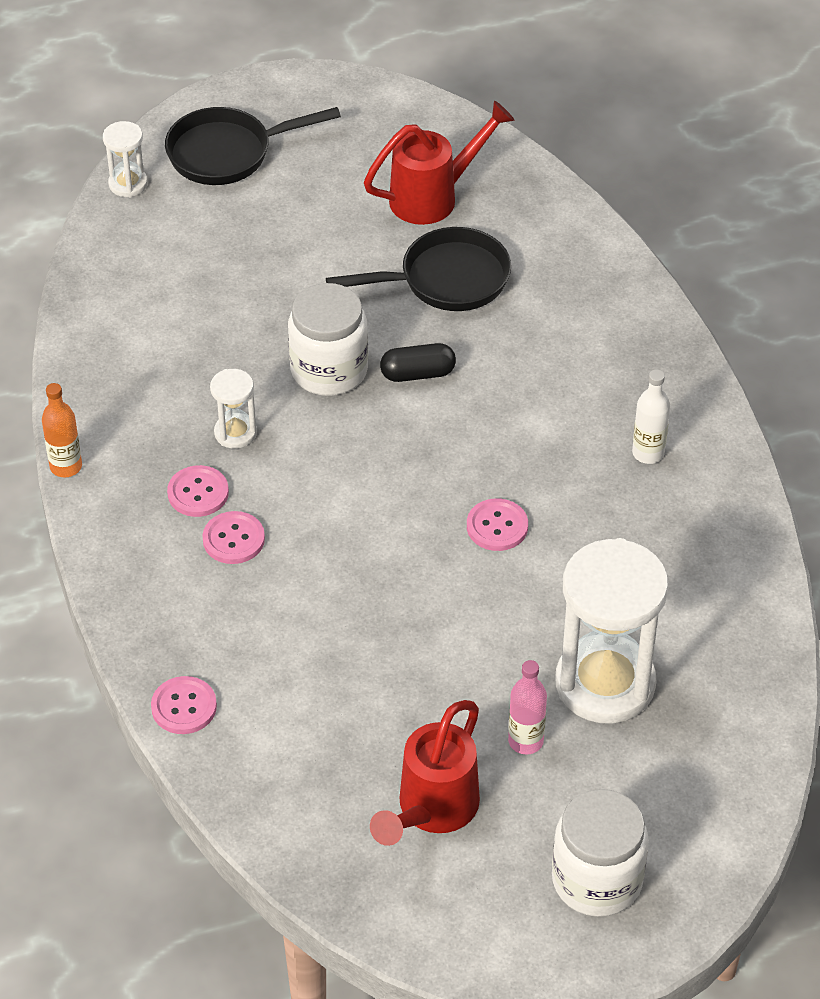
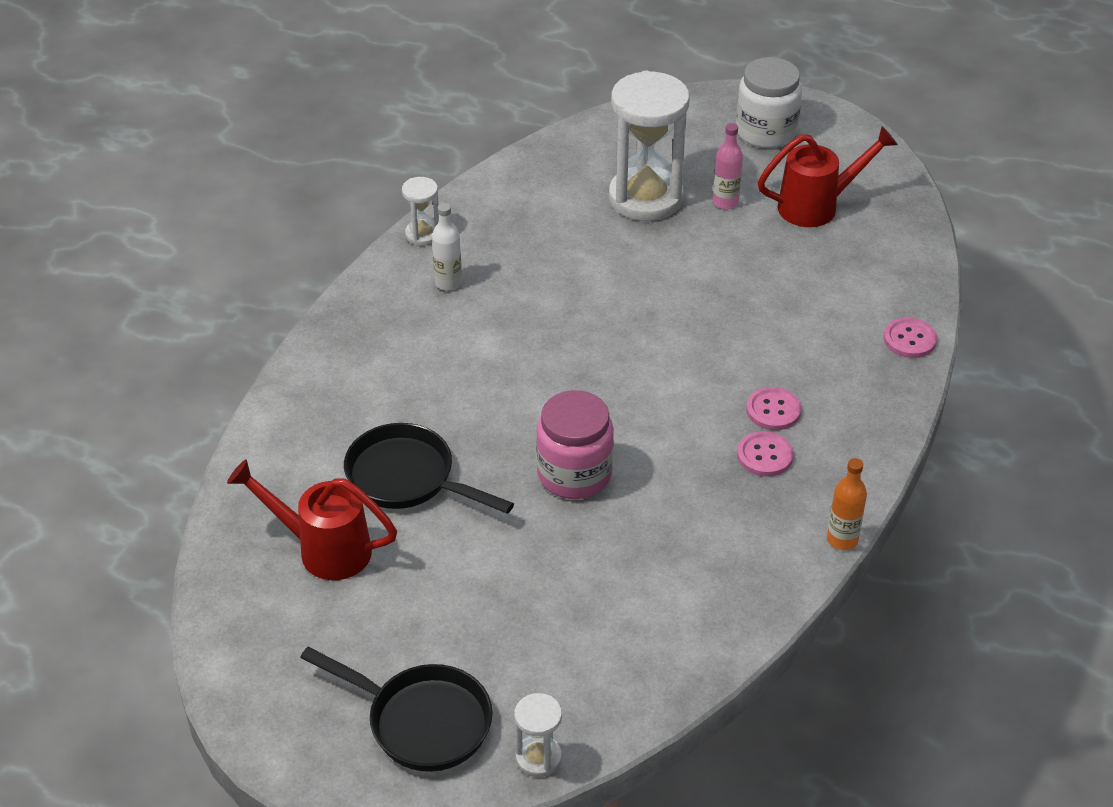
camera: 135 degrees left, 5 degrees down
white hourglass [210,369,257,449] -> white hourglass moved to [402,177,439,246]
white jar [288,283,368,396] -> pink jar [536,390,614,499]
black capsule [380,343,456,382] -> none
pink button [467,498,528,551] -> none

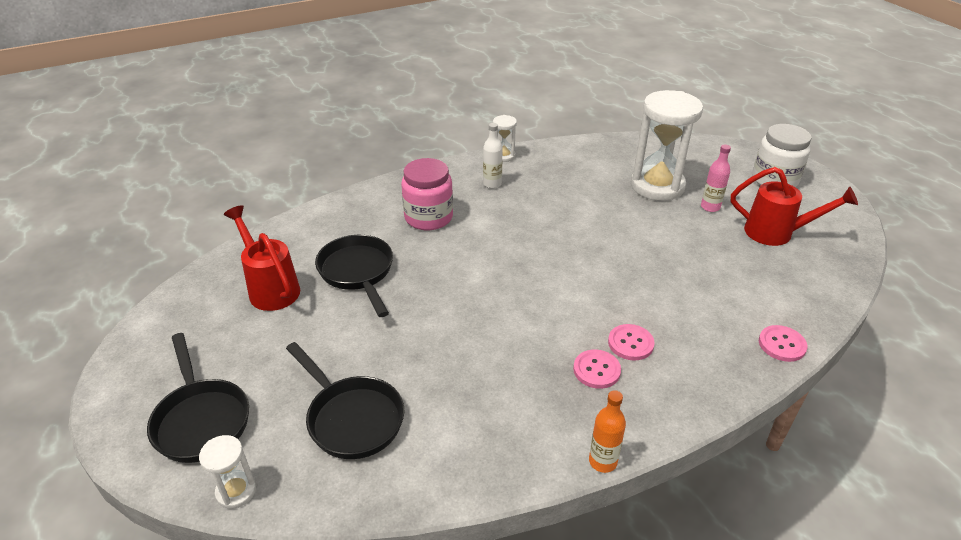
camera: 35 degrees right, 5 degrees down
pink jar [536,390,614,499] -> pink jar moved to [401,158,453,230]
none -> black pan [286,342,404,459]

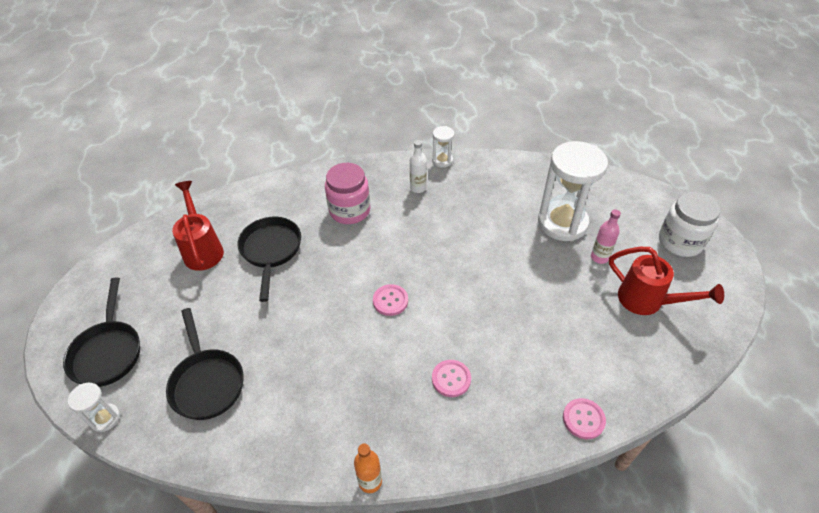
camera: 20 degrees right, 10 degrees up
pink button [573,350,621,389] -> pink button moved to [373,284,408,316]

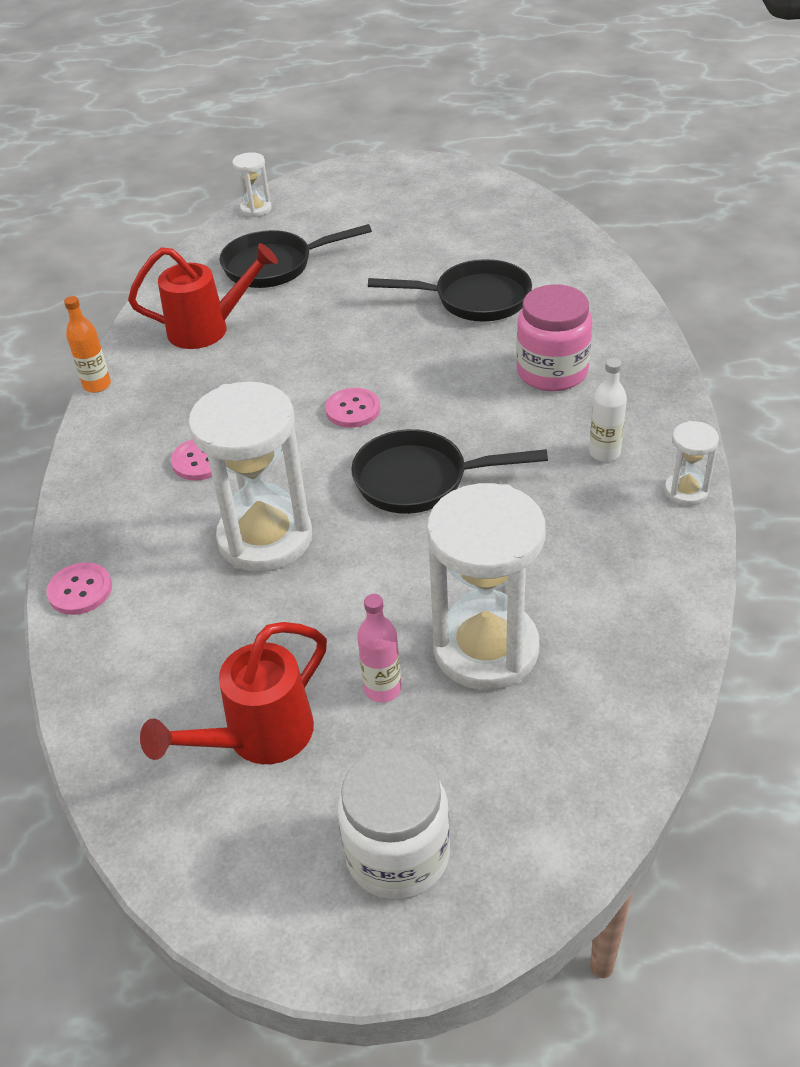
camera: 100 degrees right, 5 degrees down
black pan [63,278,140,387] -> black pan moved to [351,429,548,514]
red watering can [172,181,224,271] -> red watering can moved to [128,243,278,349]
none -> white hourglass [188,382,312,572]

